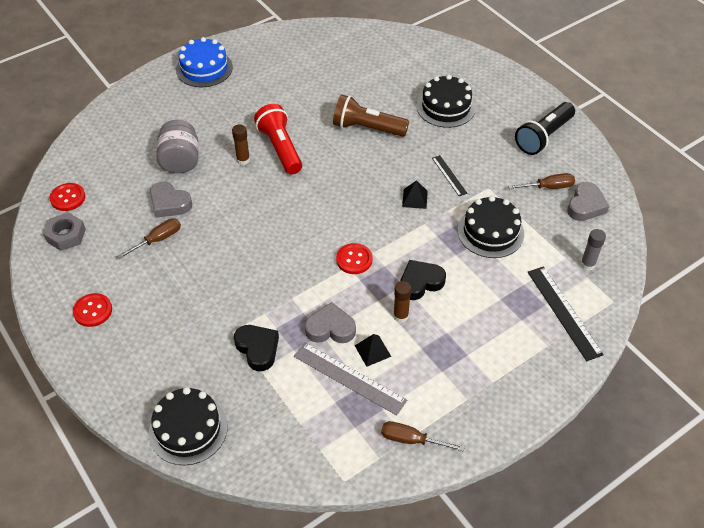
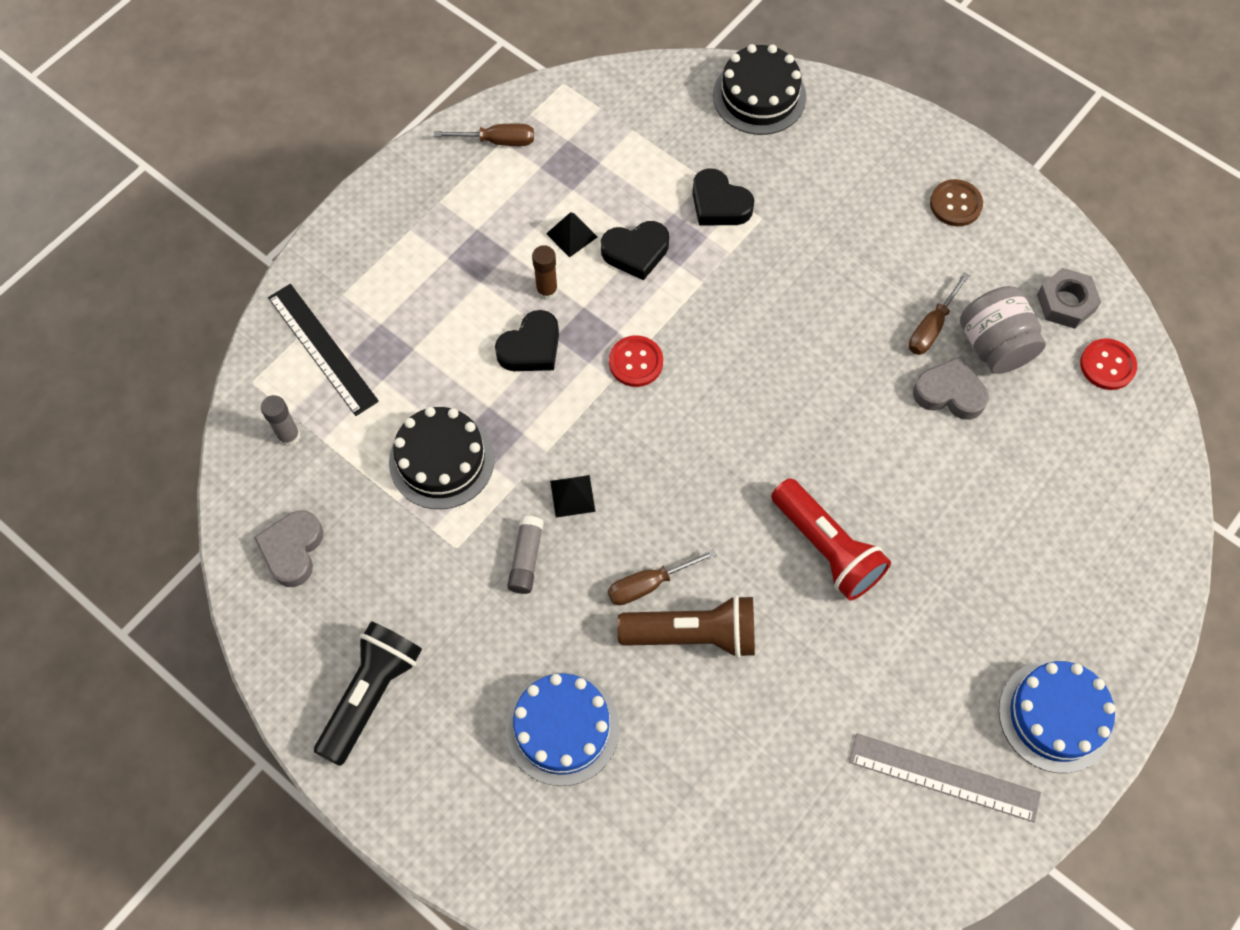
camera: 165 degrees right, 15 degrees up
red button [73,293,112,327] -> brown button [930,179,983,226]
grey jar [156,120,199,173] -> grey jar moved to [960,286,1046,374]
brown glue stick [232,125,250,165] -> none
grey ruler [294,343,407,416] -> grey ruler moved to [849,733,1041,822]
grey heart [305,302,356,343] -> black heart [601,221,669,280]
black cake [417,75,476,128] -> blue cake [506,672,620,786]
black ruler [432,155,467,196] -> grey glue stick [507,516,544,594]
brown screwdriver [508,173,575,189] -> brown screwdriver moved to [608,549,717,605]

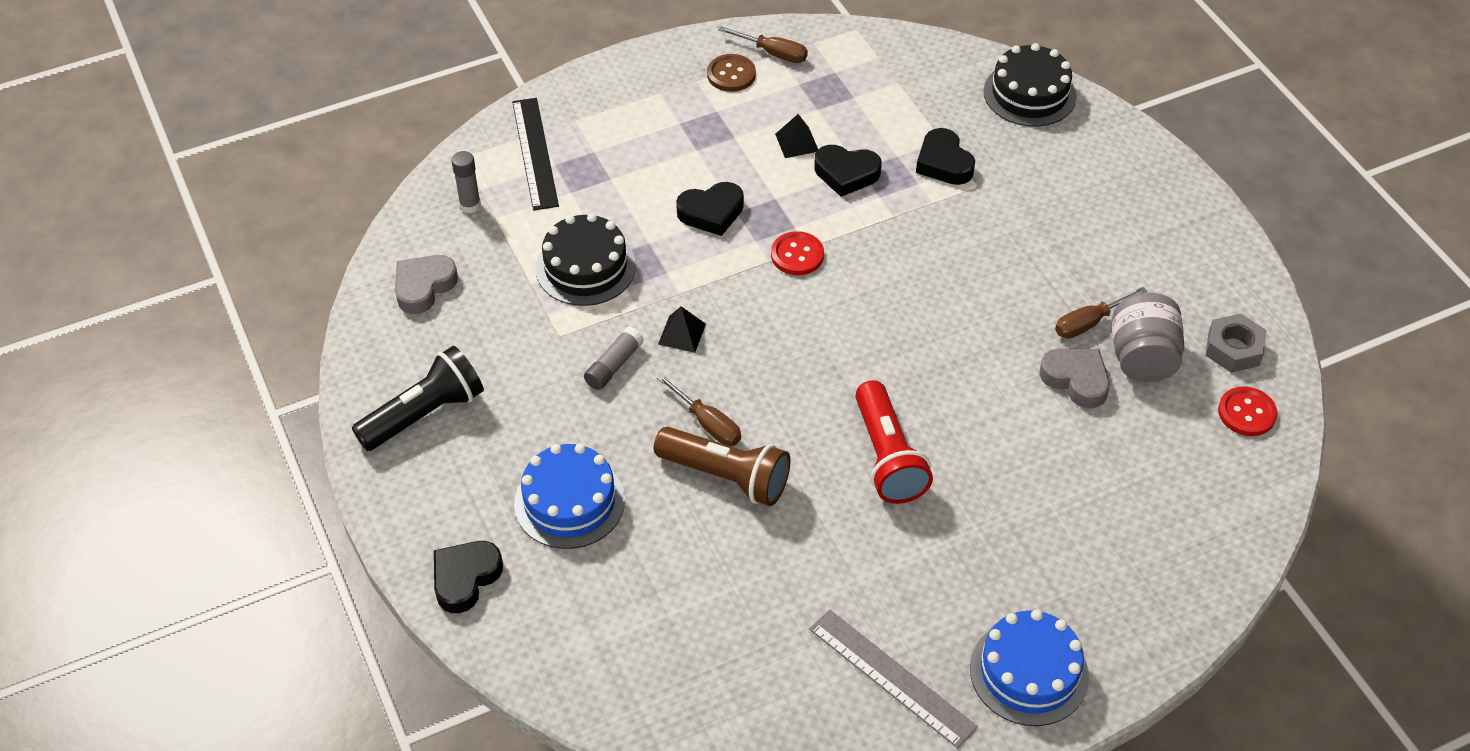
camera: 25 degrees right, 15 degrees down
brown glue stick [532,245,558,300] -> none
brown screwdriver [608,549,717,605] -> brown screwdriver turned 135 degrees counterclockwise [657,374,741,446]
brown button [930,179,983,226] -> brown button moved to [707,54,756,92]
none -> black heart [434,541,503,613]

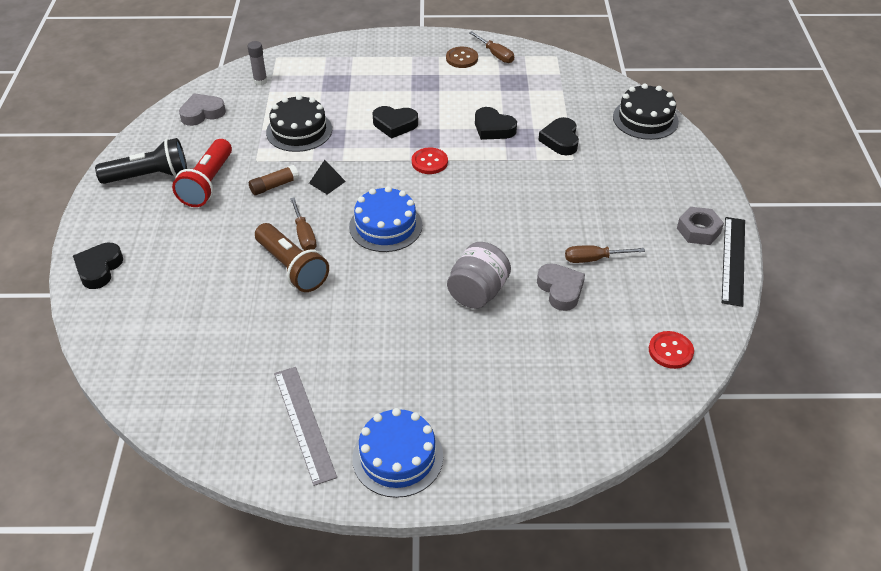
camera: 25 degrees right, 5 degrees down
black heart [434,541,503,613] -> black heart turned 45 degrees counterclockwise [73,243,123,289]
black ruler [512,98,559,210] -> black ruler moved to [722,217,745,307]
blue cake [514,443,625,549] -> blue cake moved to [349,186,422,252]
grey glue stick [584,326,644,390] -> brown glue stick [249,165,299,195]
black pyramid [775,114,818,158] -> none
red flashlight [855,380,933,504] -> red flashlight moved to [172,139,232,207]
grey jar [1112,293,1184,382] -> grey jar moved to [447,242,511,309]
grey nut [1206,314,1267,373] -> grey nut moved to [677,207,724,245]

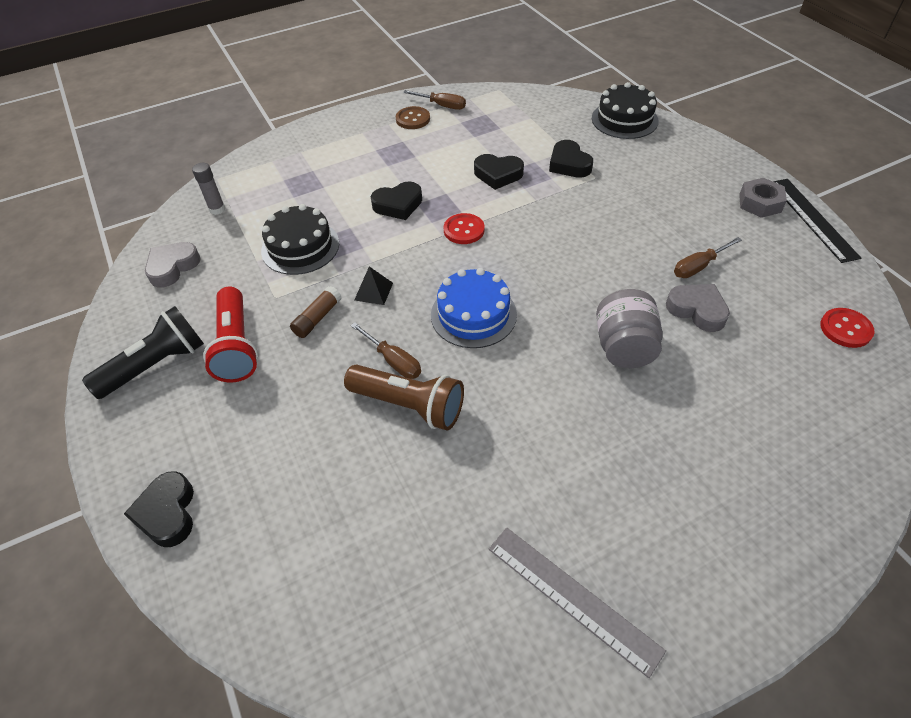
camera: 25 degrees left, 5 degrees up
blue cake [352,408,443,498] -> none

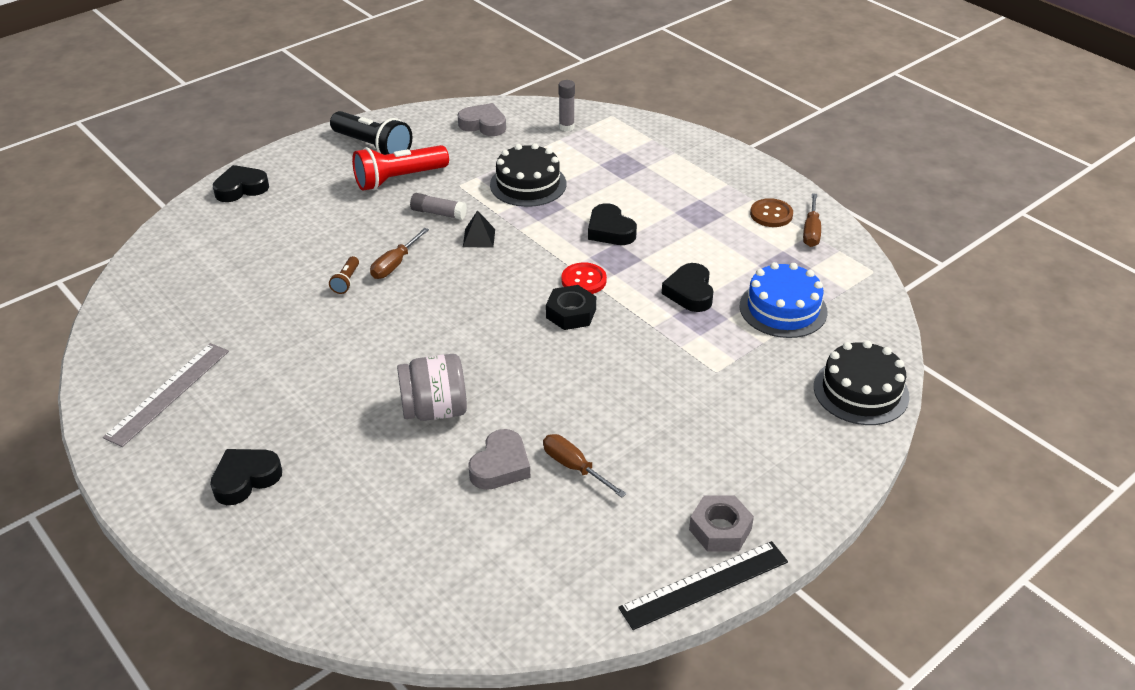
camera: 75 degrees right, 10 degrees down
brown glue stick [290,286,341,338] -> grey glue stick [410,193,467,220]
brown flashlight [344,365,464,430] -> brown flashlight [329,256,359,294], size x0.46
blue cake [431,268,517,348] -> blue cake moved to [740,262,828,338]
black heart [549,140,593,178] -> black heart moved to [210,449,282,505]
red button [820,308,875,348] -> none
none -> black nut [546,285,596,330]

